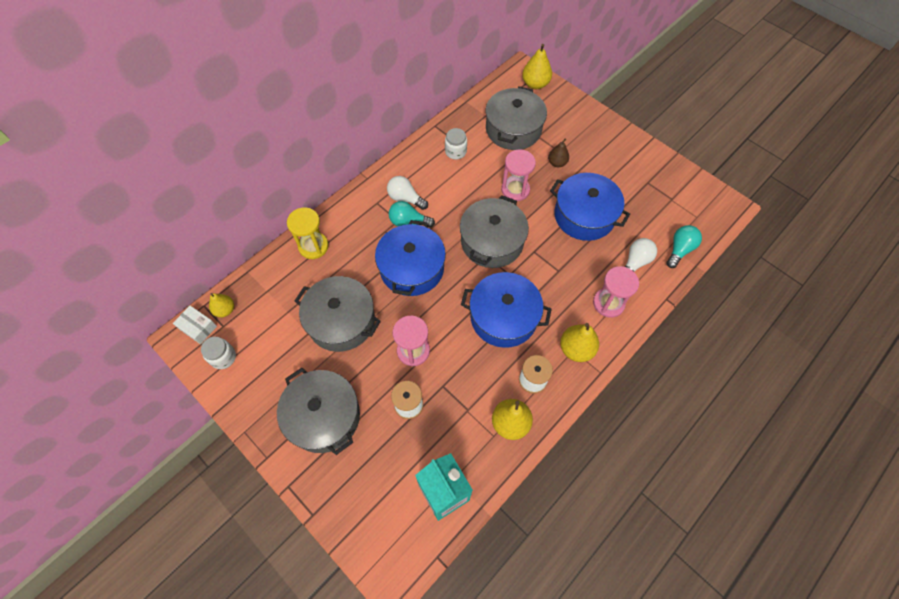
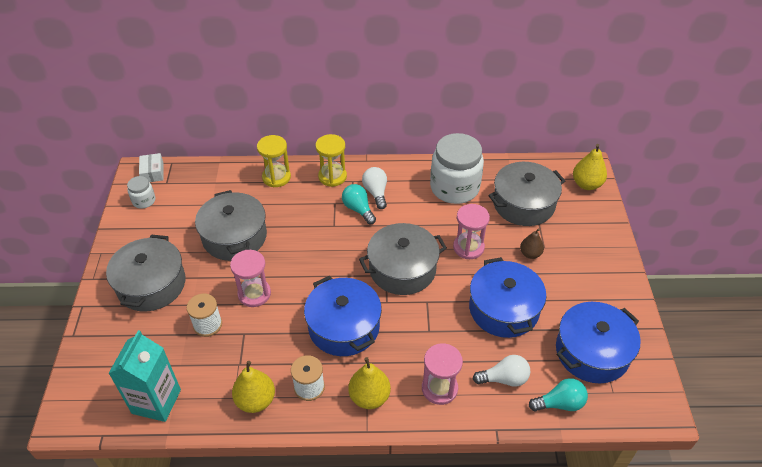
camera: 45 degrees right, 15 degrees down
yellow pear [209,293,234,318] -> none
blue pot [375,220,446,296] -> blue pot moved to [556,302,641,383]
white jar [445,128,467,160] -> white jar [430,133,484,204], size x2.16
none -> yellow hourglass [315,134,347,187]

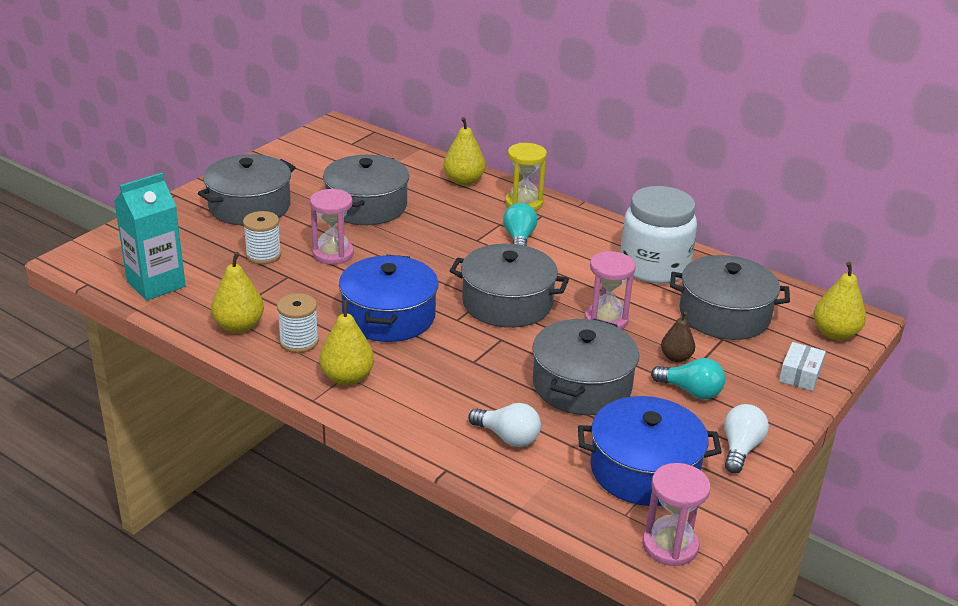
camera: 35 degrees right, 15 degrees down
white jar [127,176,155,209] -> none
white box [139,153,164,182] -> white box moved to [779,342,826,391]
yellow hourglass [257,135,291,187] -> yellow pear [443,117,485,186]
white light bulb [362,167,387,209] -> white light bulb moved to [724,404,769,473]
pink hourglass [422,343,463,405] -> pink hourglass moved to [643,463,711,566]
blue pot [469,257,547,338] -> grey pot [532,318,639,415]
turquoise light bulb [529,378,588,412] -> turquoise light bulb moved to [651,358,725,399]

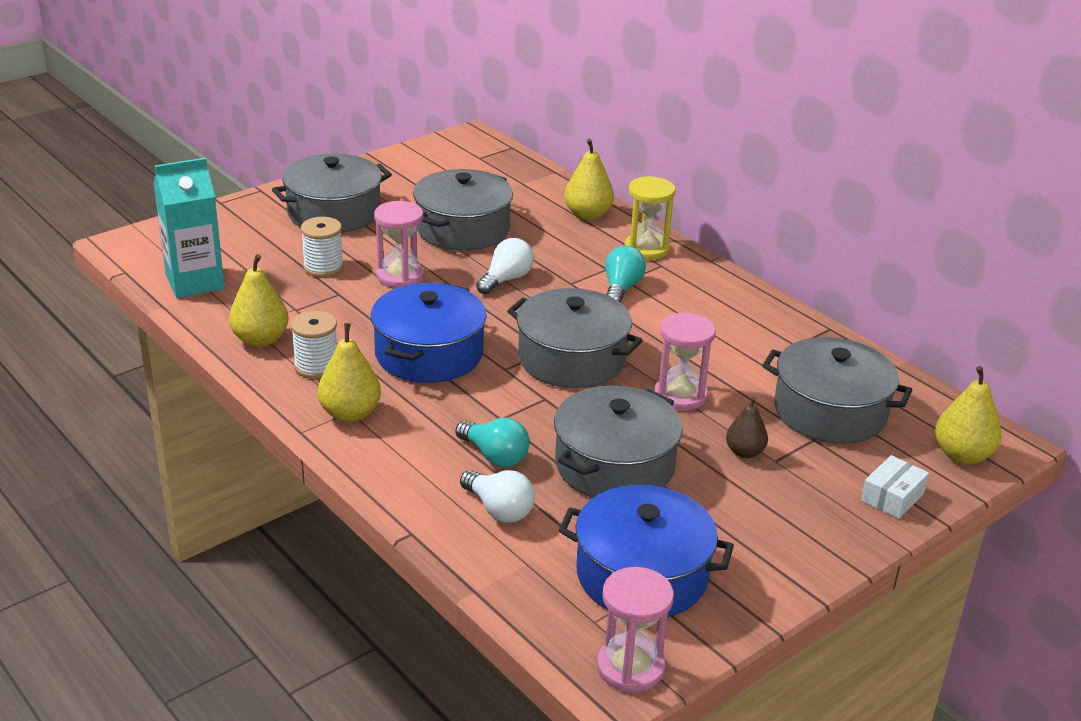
camera: 15 degrees right, 0 degrees up
white jar [620,186,697,284] -> none
turquoise light bulb [651,358,725,399] -> turquoise light bulb moved to [455,418,530,467]
white light bulb [724,404,769,473] -> white light bulb moved to [476,238,534,294]

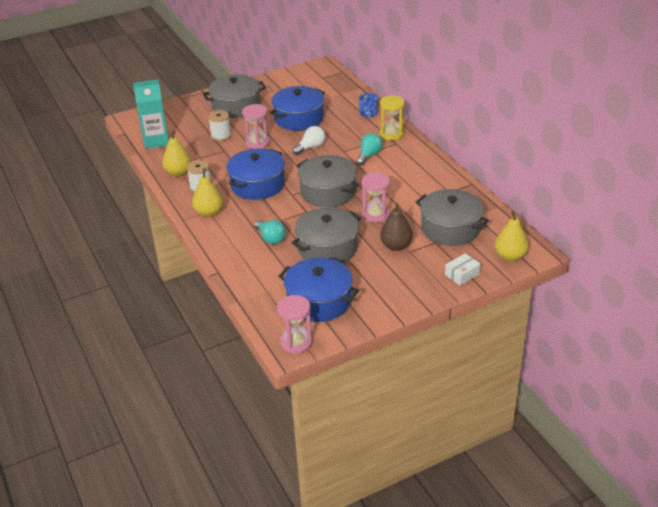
camera: 15 degrees right, 5 degrees up
grey pot [413,169,513,251] -> blue pot [270,86,325,131]
white light bulb [460,470,535,523] -> none
yellow pear [564,139,614,220] -> blue mug [359,93,378,117]
brown pear [726,397,768,458] -> brown pear [380,203,413,251], size x1.54

